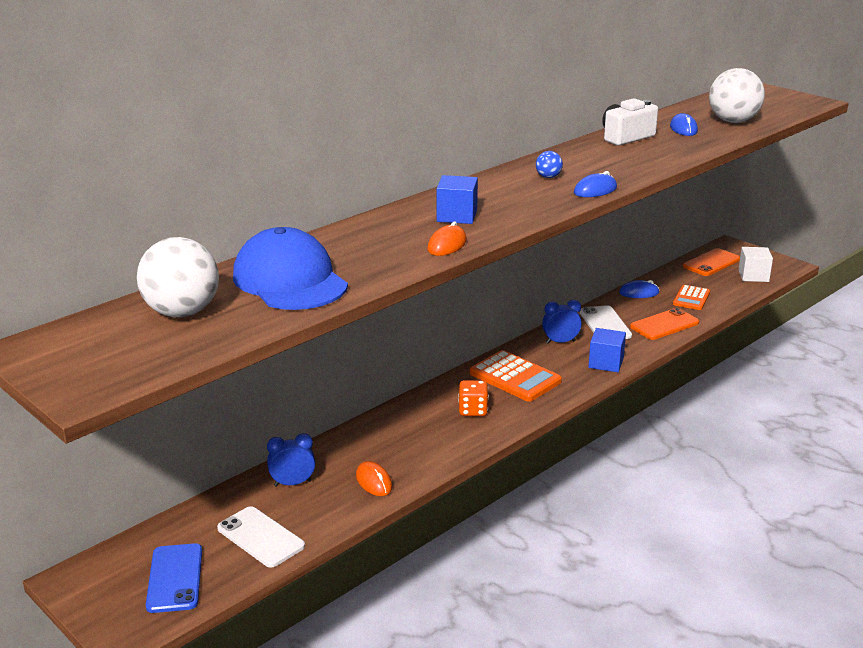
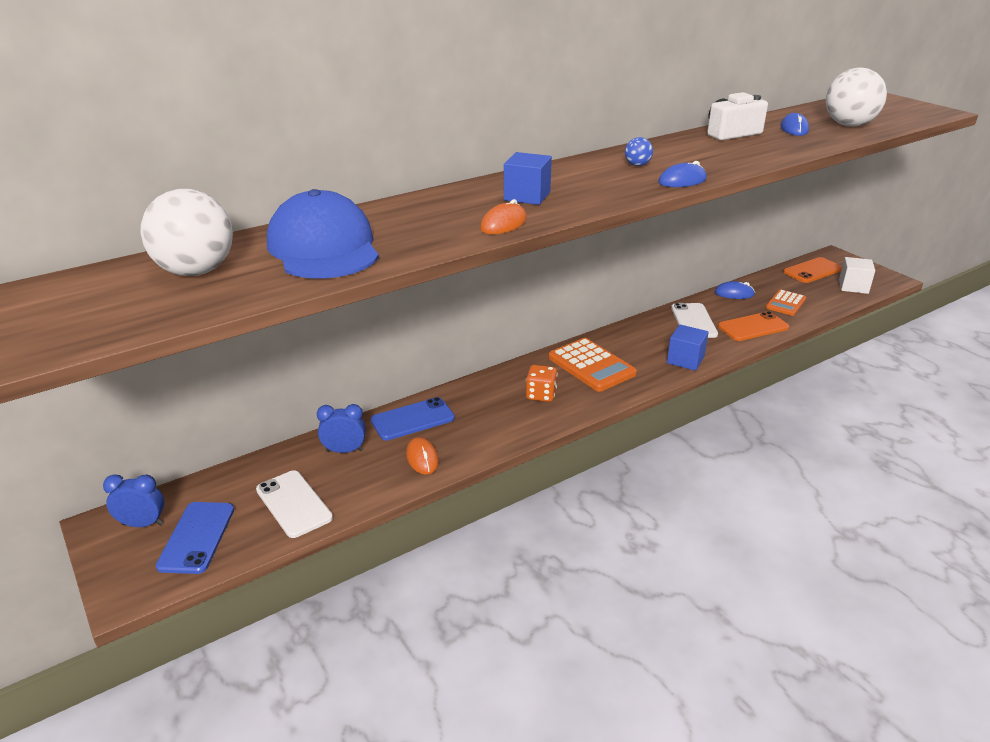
camera: 10 degrees right, 5 degrees up
blue clock [542,300,582,343] -> blue clock moved to [103,474,164,527]
none -> blue phone [371,397,455,441]

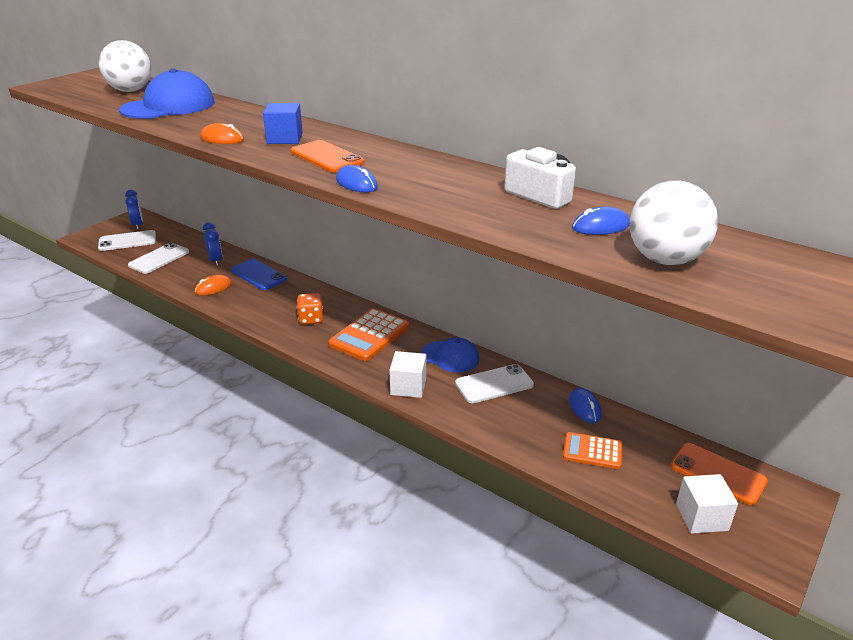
camera: 70 degrees right, 0 degrees up
blue phone [156,502,234,574] -> white phone [98,230,156,251]
blue ball [625,137,653,166] -> none
blue cube [667,324,709,371] -> white cube [389,351,426,398]
orange phone [718,311,789,341] -> orange phone moved to [291,140,364,173]
none -> blue cap [421,338,479,372]

